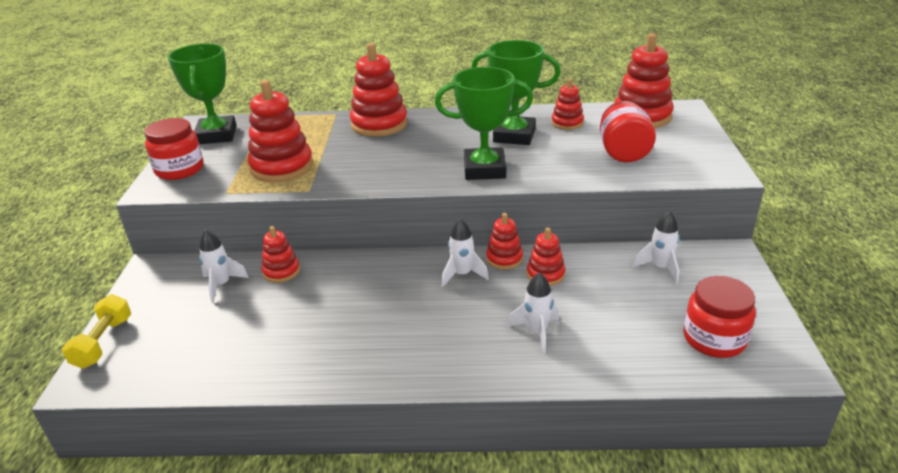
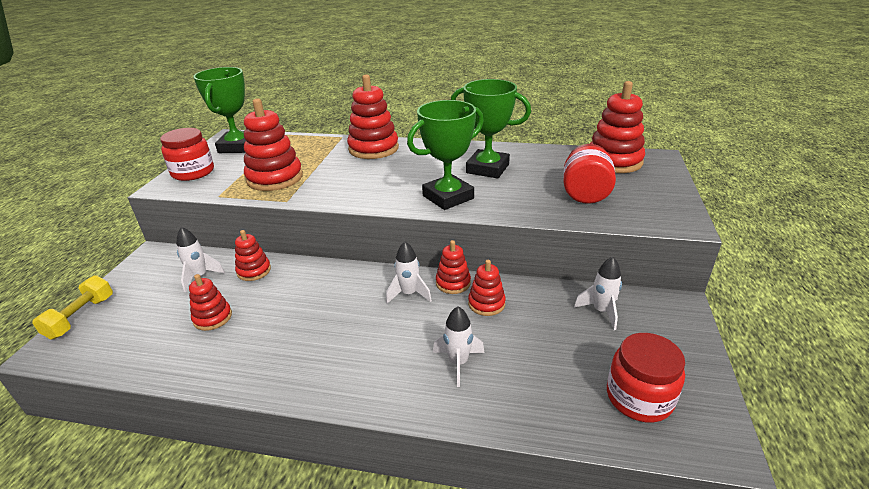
camera: 10 degrees right, 0 degrees up
green trophy [435,67,533,180] -> green trophy turned 45 degrees counterclockwise [407,100,484,210]
red stacking toy [551,79,584,130] -> red stacking toy moved to [189,274,232,331]

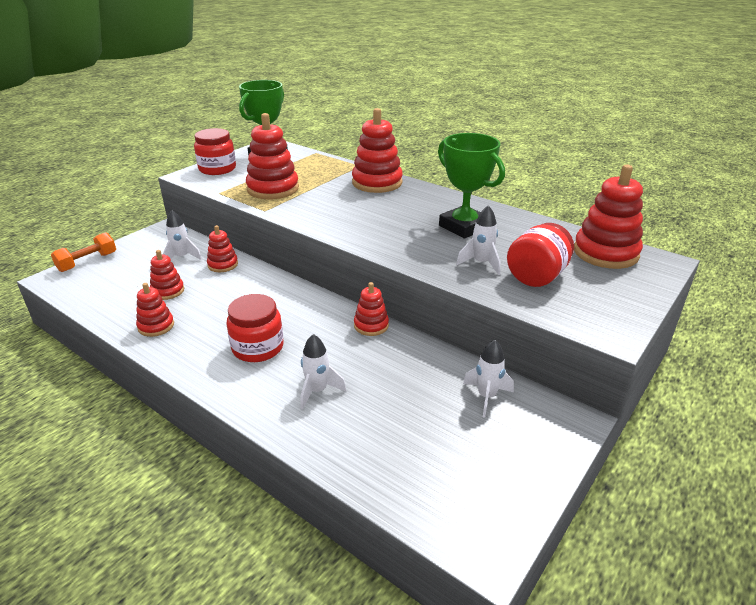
camera: 25 degrees right, 0 degrees up
yellow dumbbell [32,275,113,340] -> orange dumbbell [51,232,116,272]
white rocket [386,242,432,304] -> white rocket moved to [456,205,500,275]
green trophy [407,100,484,210] -> none
red stacking toy [468,260,506,316] -> red stacking toy moved to [136,283,174,337]
red jar [607,333,685,423] -> red jar moved to [227,294,284,362]

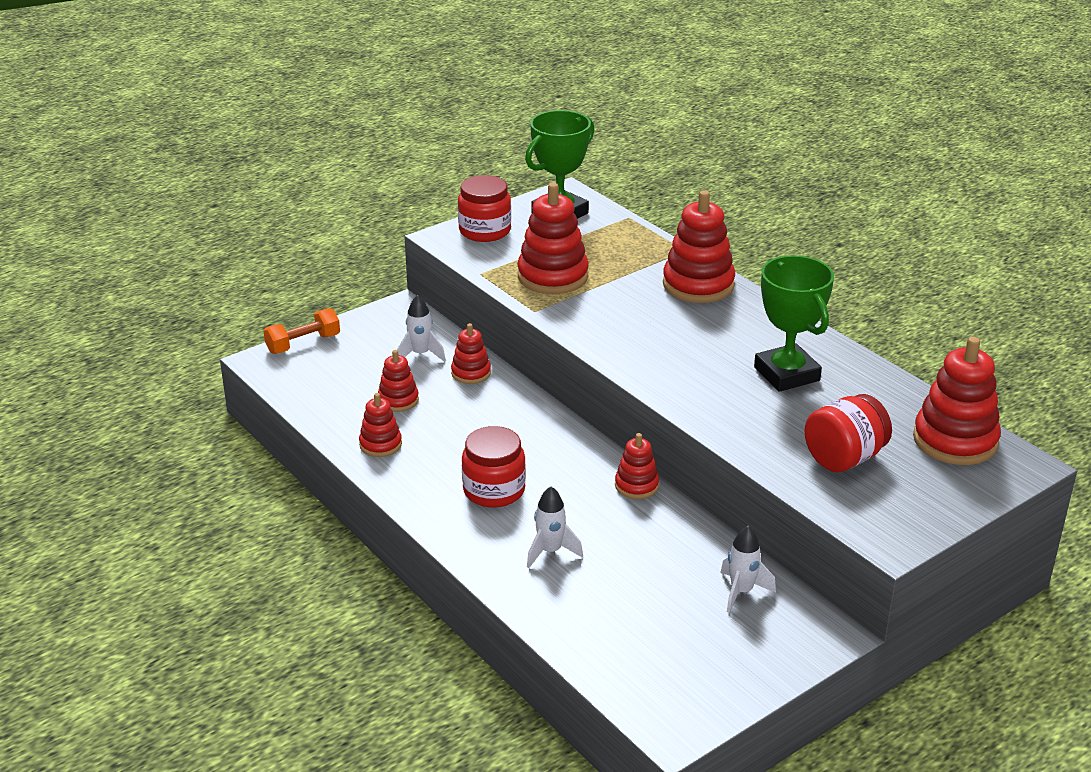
camera: 15 degrees right, 0 degrees up
white rocket [456,205,500,275] -> none

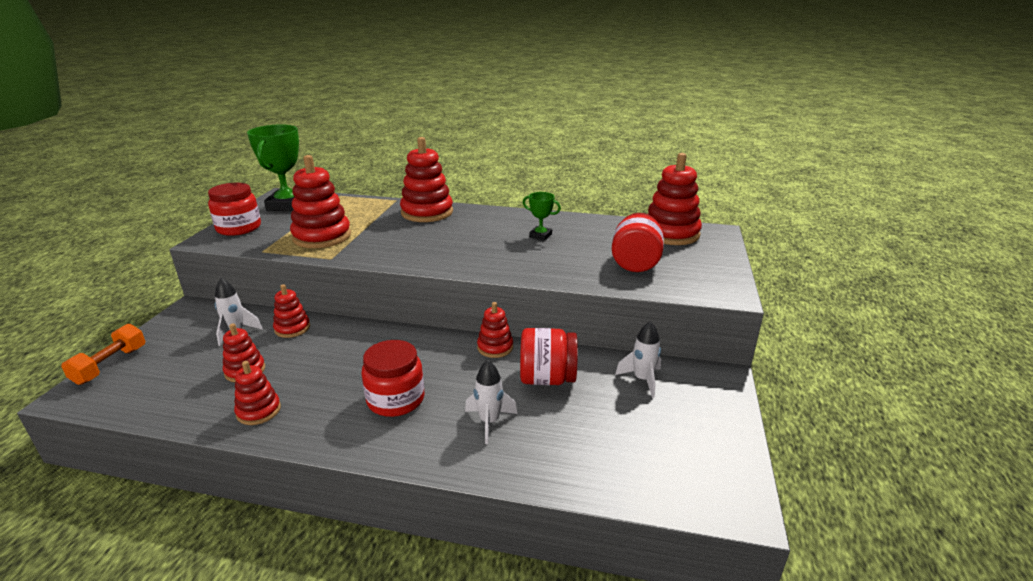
camera: 40 degrees left, 5 degrees down
green trophy [754,255,834,392] -> green trophy [523,192,561,241], size x0.50
none -> red jar [520,328,578,385]

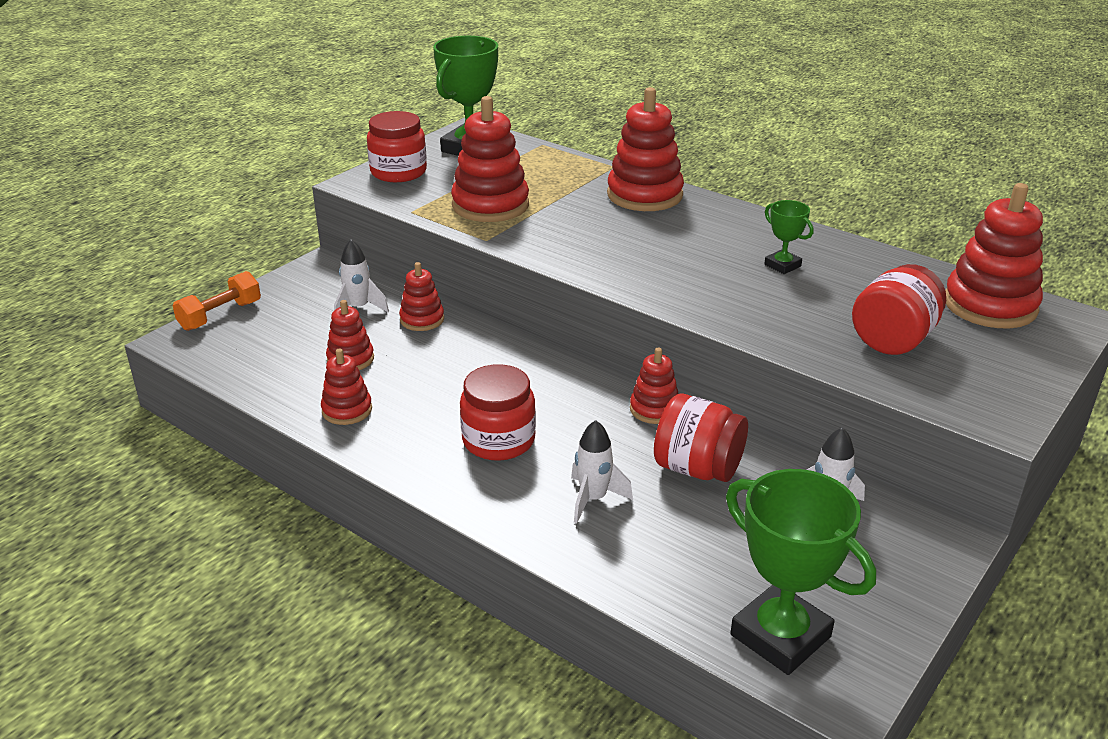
camera: 25 degrees right, 5 degrees up
none -> green trophy [726,469,876,675]

